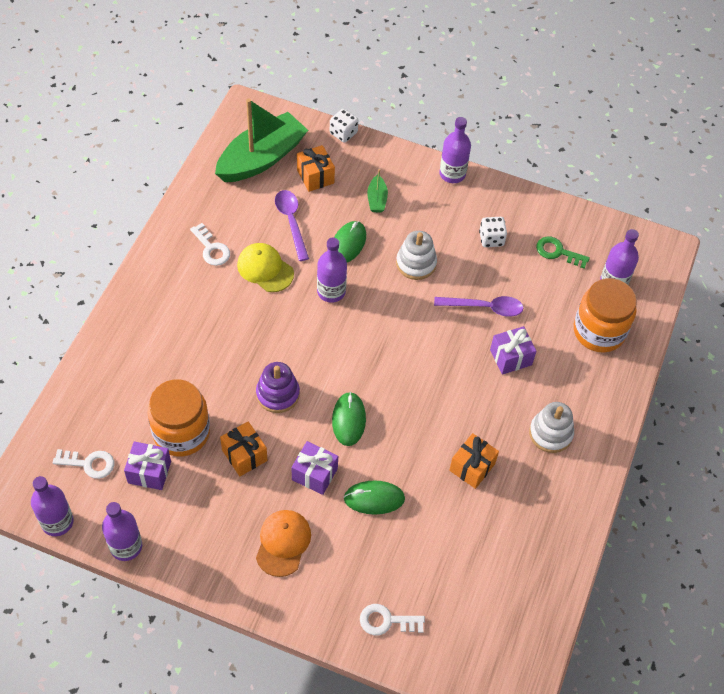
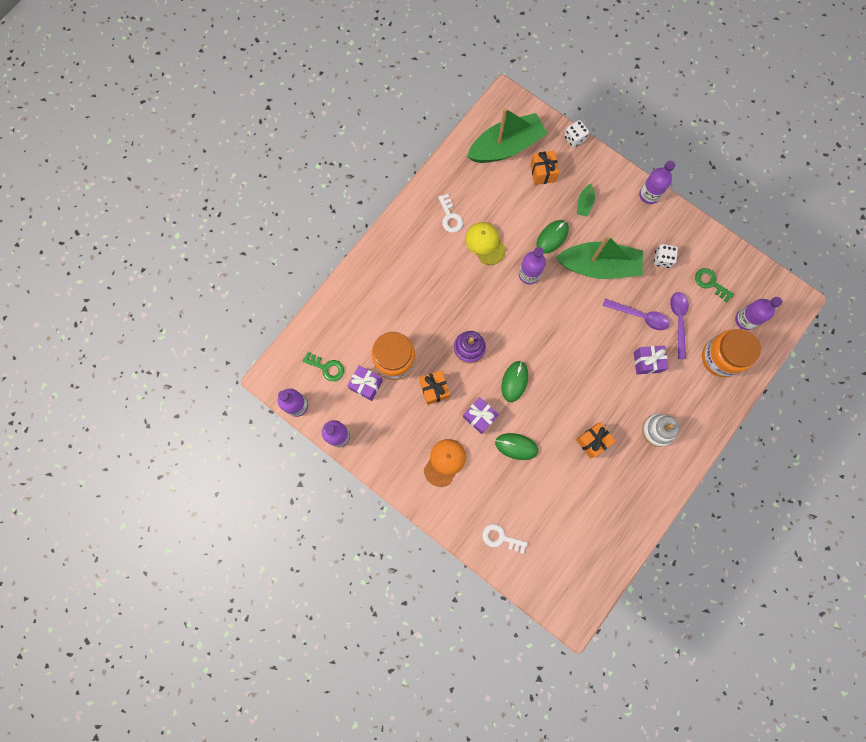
camera: 20 degrees right, 20 degrees up
white key [53,449,114,479] -> green key [302,352,344,381]
purple spoon [275,190,309,261] -> purple spoon moved to [670,292,689,359]
white stacking toy [396,231,437,280] -> green boat [556,235,643,279]

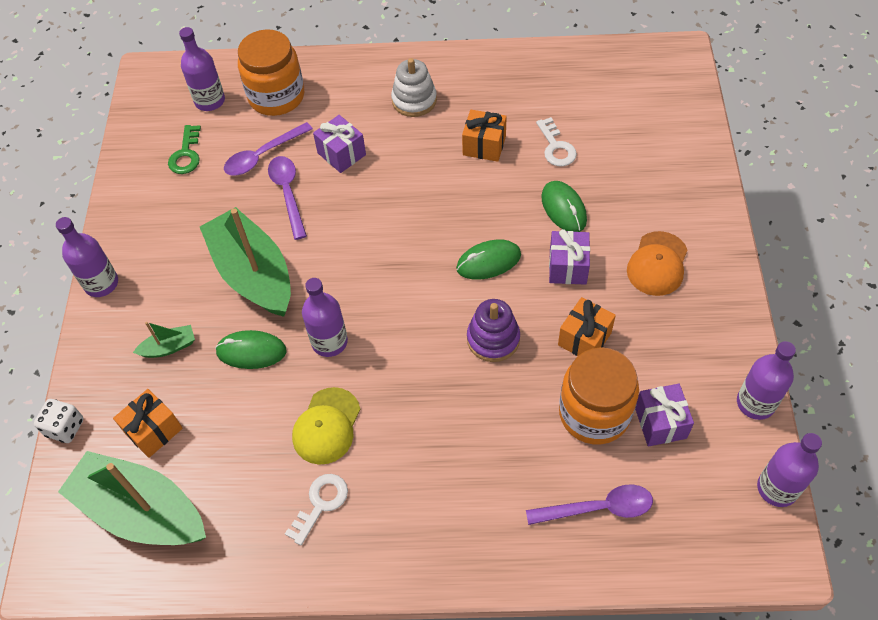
camera: 125 degrees left, 20 degrees down
green key [302,352,344,381] -> none
orange cap [424,439,466,487] -> orange cap turned 60 degrees counterclockwise [627,231,687,296]
white key [482,524,527,554] -> white key moved to [536,117,577,167]
white dice [654,244,678,268] -> none
none -> purple spoon [526,484,653,525]

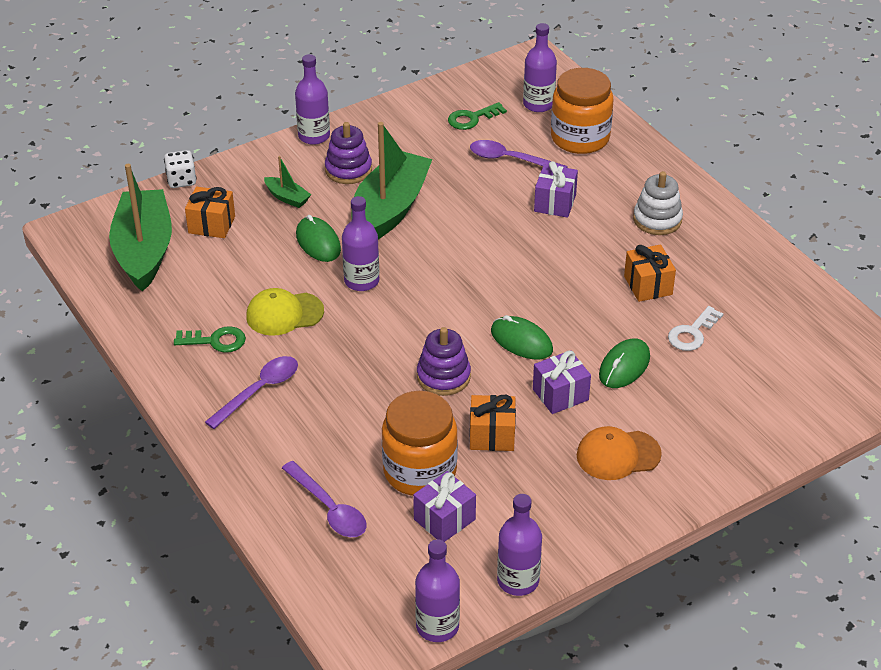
camera: 55 degrees right, 15 degrees down
purple spoon [268,156,307,240] -> purple spoon moved to [205,356,298,429]
white key [285,474,348,545] -> green key [174,326,246,353]
none -> purple stacking toy [325,122,372,184]

